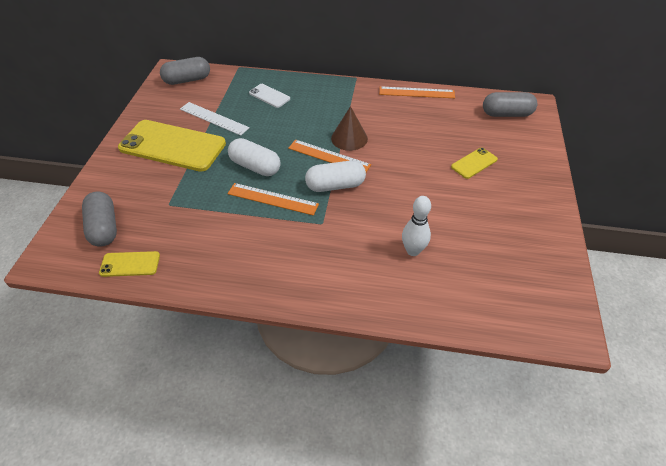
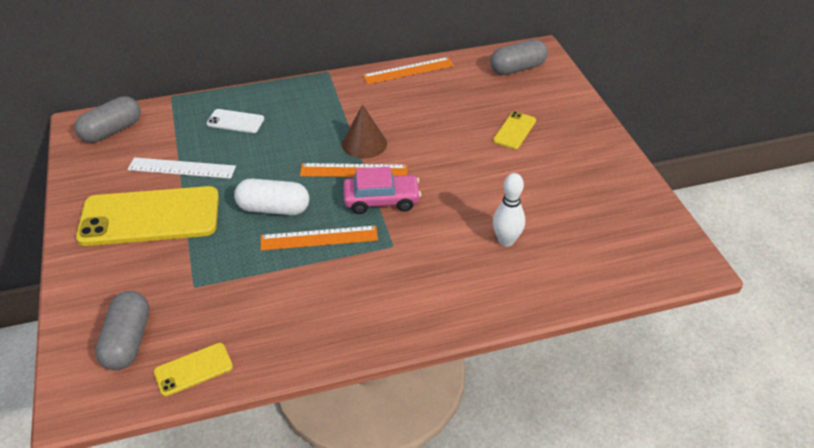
camera: 25 degrees left, 5 degrees down
grey capsule [82,191,117,247] -> grey capsule turned 45 degrees clockwise [95,291,149,370]
white capsule [305,160,366,192] -> pink car [343,167,421,214]

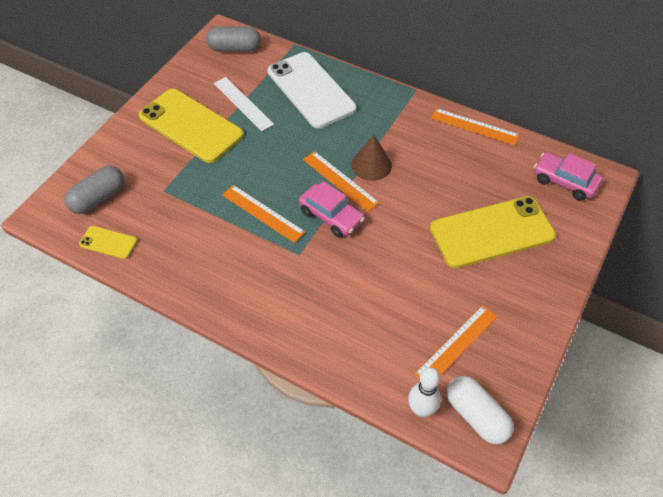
camera: 45 degrees right, 10 degrees up
white phone [207,109,264,133] -> white phone [268,52,356,128], size x2.19
white capsule [234,179,309,215] -> white capsule moved to [447,376,513,445]
grey capsule [490,39,548,75] -> pink car [534,152,603,201]
yellow phone [493,111,536,149] -> yellow phone [430,196,556,268], size x2.19
white bowling pin [493,173,525,247] -> white bowling pin moved to [408,367,441,417]
none -> orange ruler [414,305,498,380]

